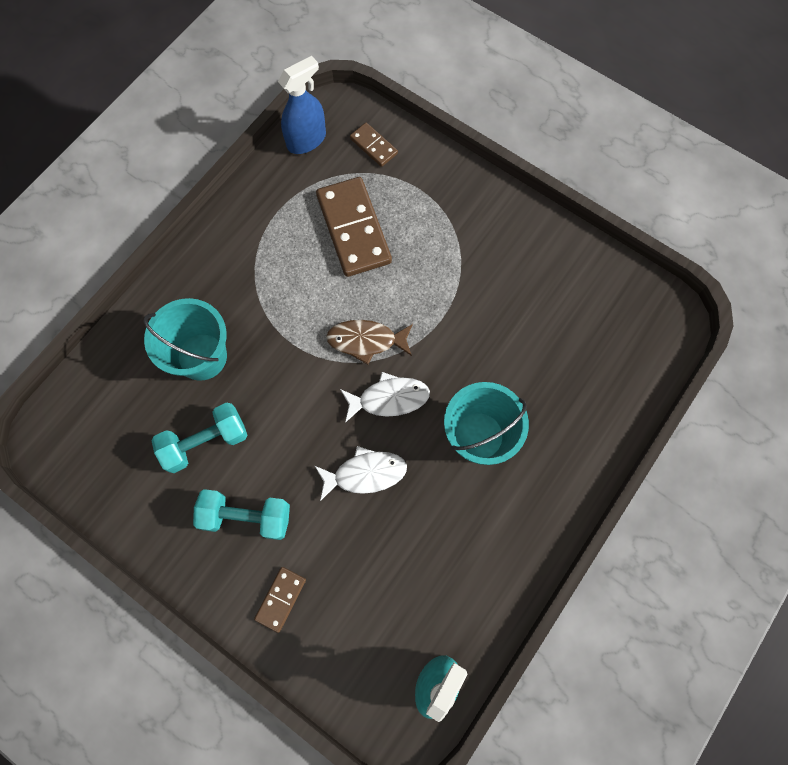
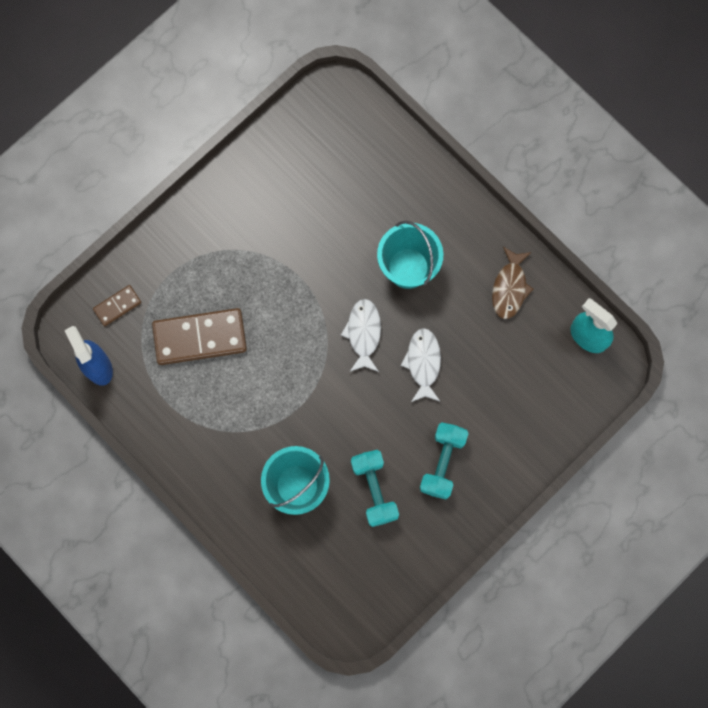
camera: 80 degrees left, 5 degrees up
brown domino [254,567,306,633] -> none
brown fish [326,320,413,365] -> brown fish moved to [492,247,533,319]

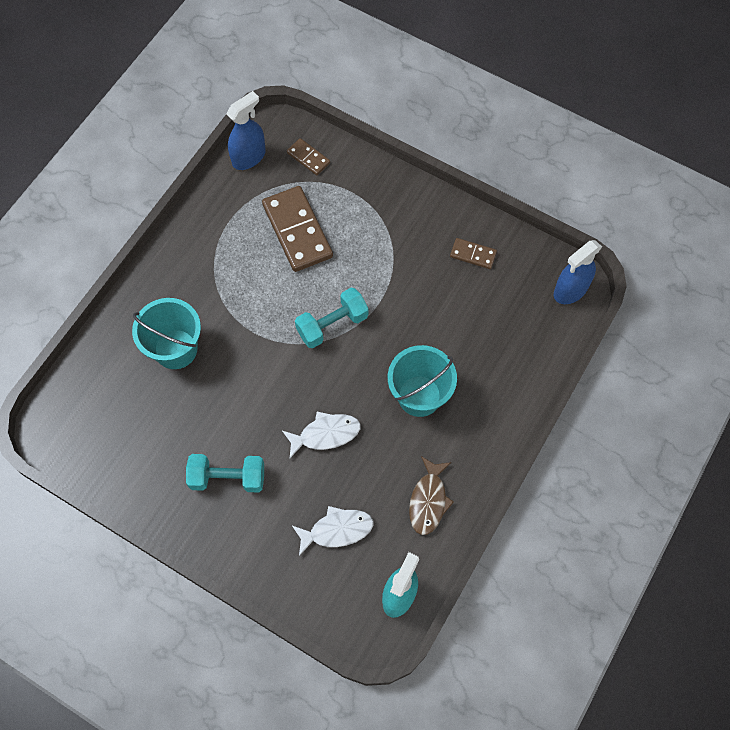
camera: 75 degrees right, 10 degrees down
white fish [341,299,381,372] -> white fish moved to [292,506,373,556]
turquoise dumbbell [351,450,399,527] -> turquoise dumbbell moved to [295,288,368,348]
brown fish [492,247,533,319] -> brown fish turned 75 degrees counterclockwise [409,456,454,535]
none -> brown domino [450,238,497,269]
none -> blue spray bottle [554,240,602,304]

